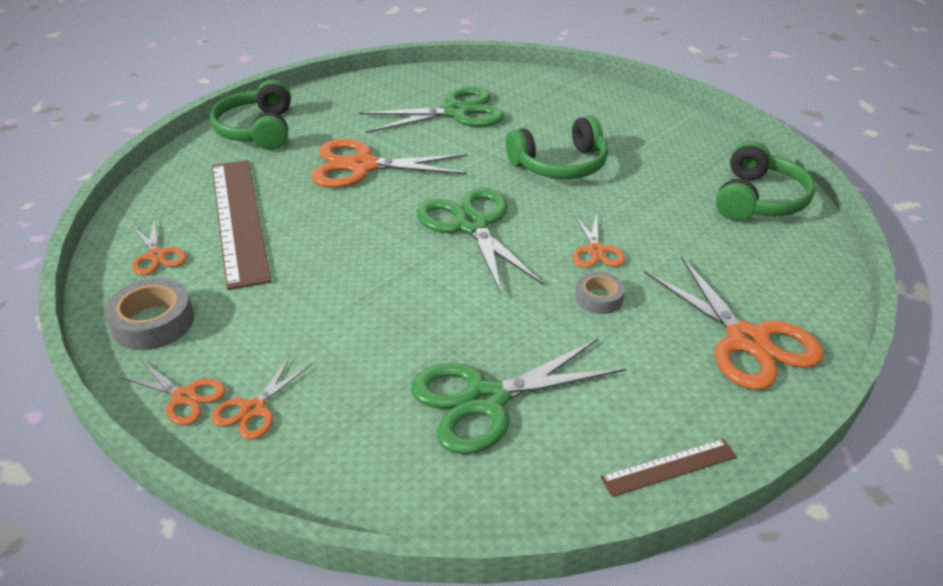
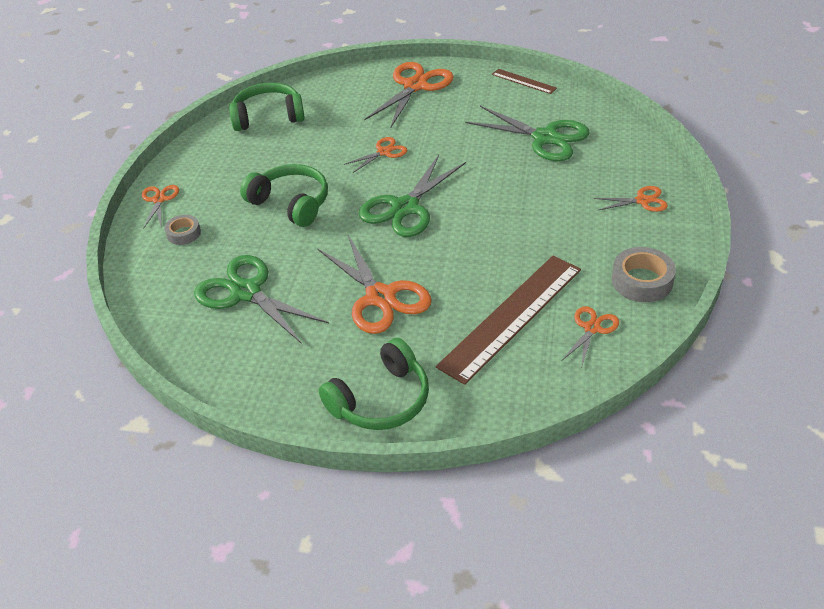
camera: 120 degrees left, 5 degrees up
orange scissors [120,359,226,425] -> orange scissors moved to [142,185,179,229]
grey tape [575,272,625,314] -> grey tape moved to [165,215,201,245]

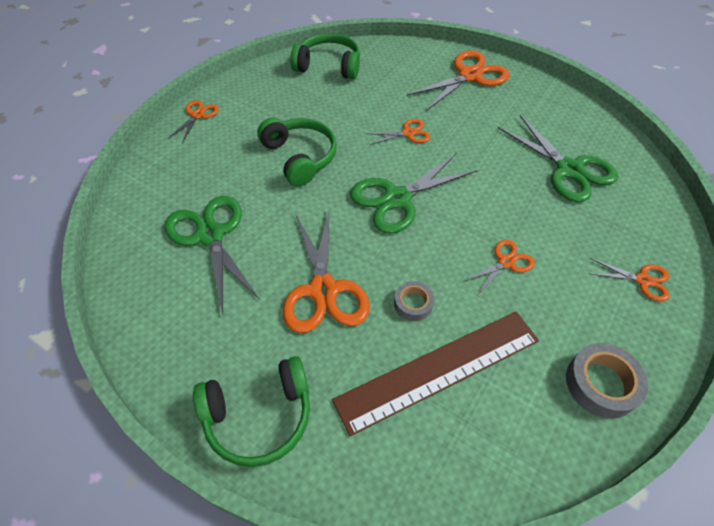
camera: 20 degrees right, 10 degrees up
grey tape [165,215,201,245] -> grey tape moved to [394,281,434,321]
brown ruler [492,69,557,94] -> none
orange scissors [562,306,619,369] -> orange scissors moved to [463,240,535,294]

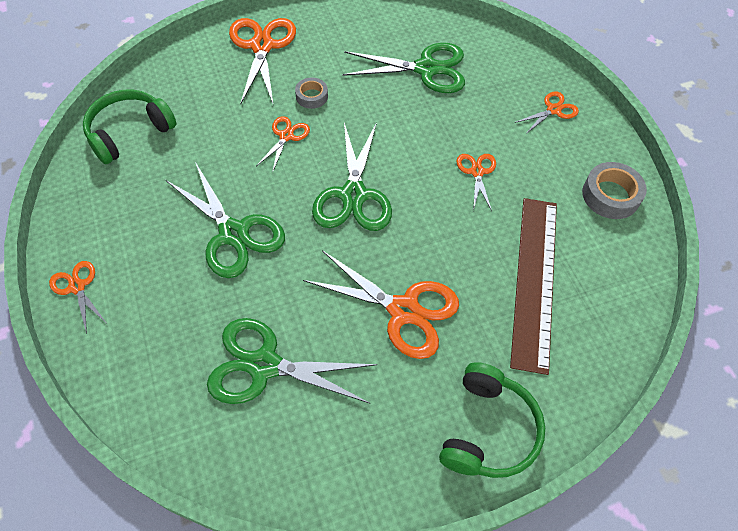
camera: 55 degrees left, 5 degrees up
green headphones [257,118,337,186] -> green scissors [166,162,285,278]
grey tape [394,281,434,321] -> grey tape moved to [295,78,328,109]

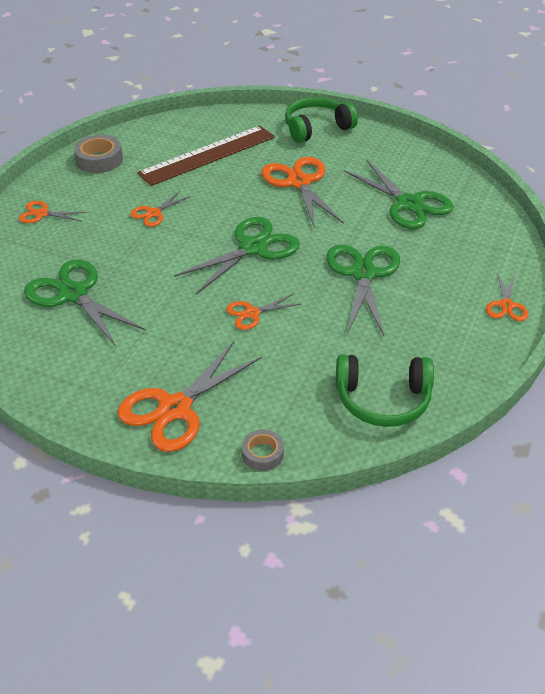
camera: 135 degrees left, 15 degrees down
grey tape [295,78,328,109] -> grey tape moved to [242,429,284,471]

